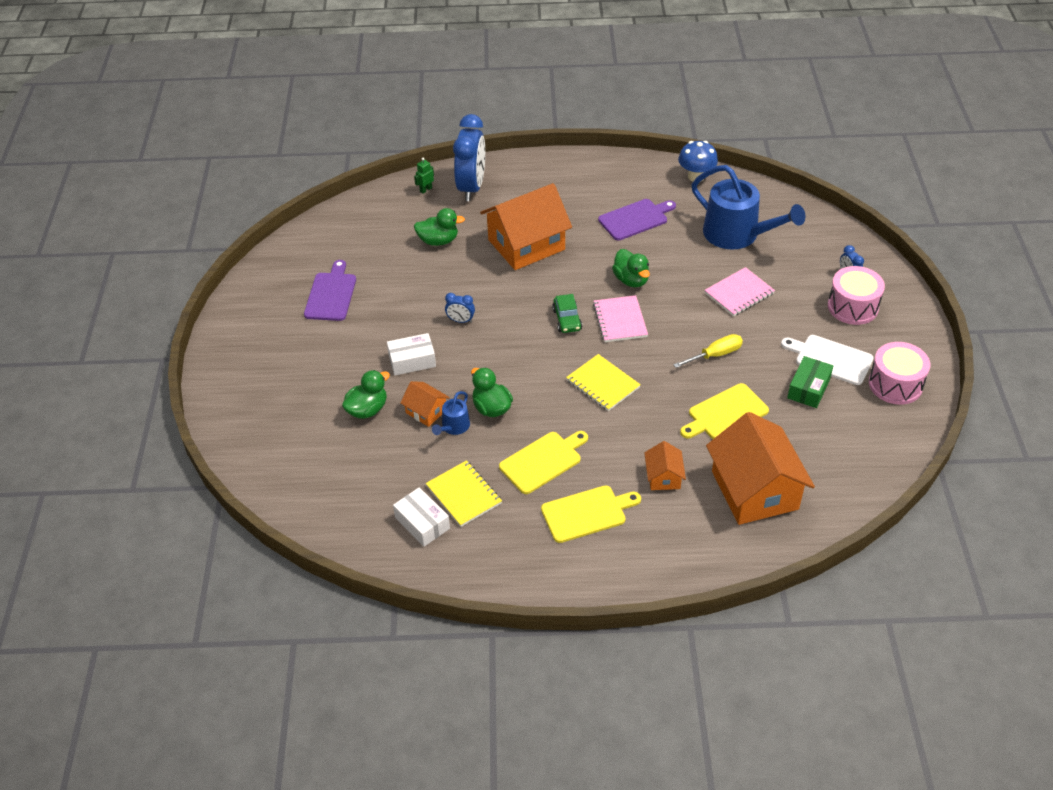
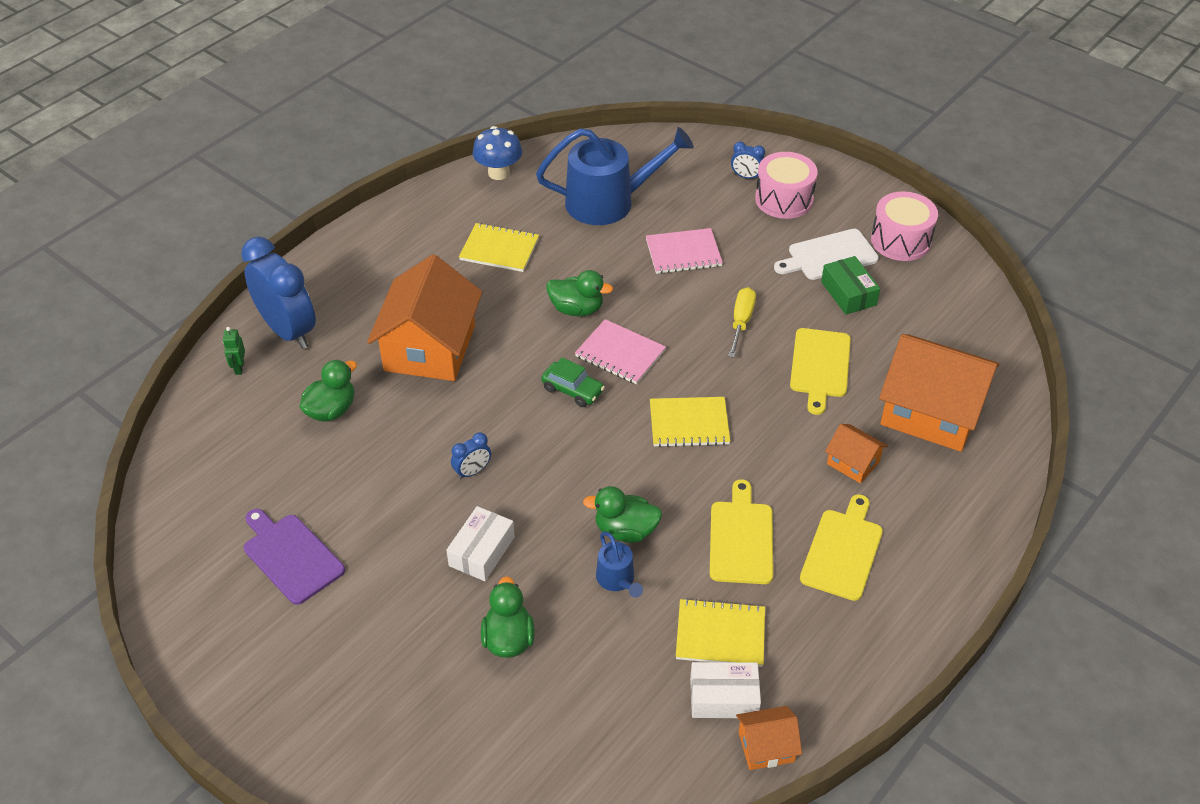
camera: 50 degrees left, 0 degrees up
orange house [400,381,450,427] -> orange house moved to [736,706,802,770]
purple cutting board [598,199,676,241] -> yellow notebook [459,223,539,272]
pink notebook [705,267,775,316] -> pink notebook turned 75 degrees clockwise [646,228,723,274]

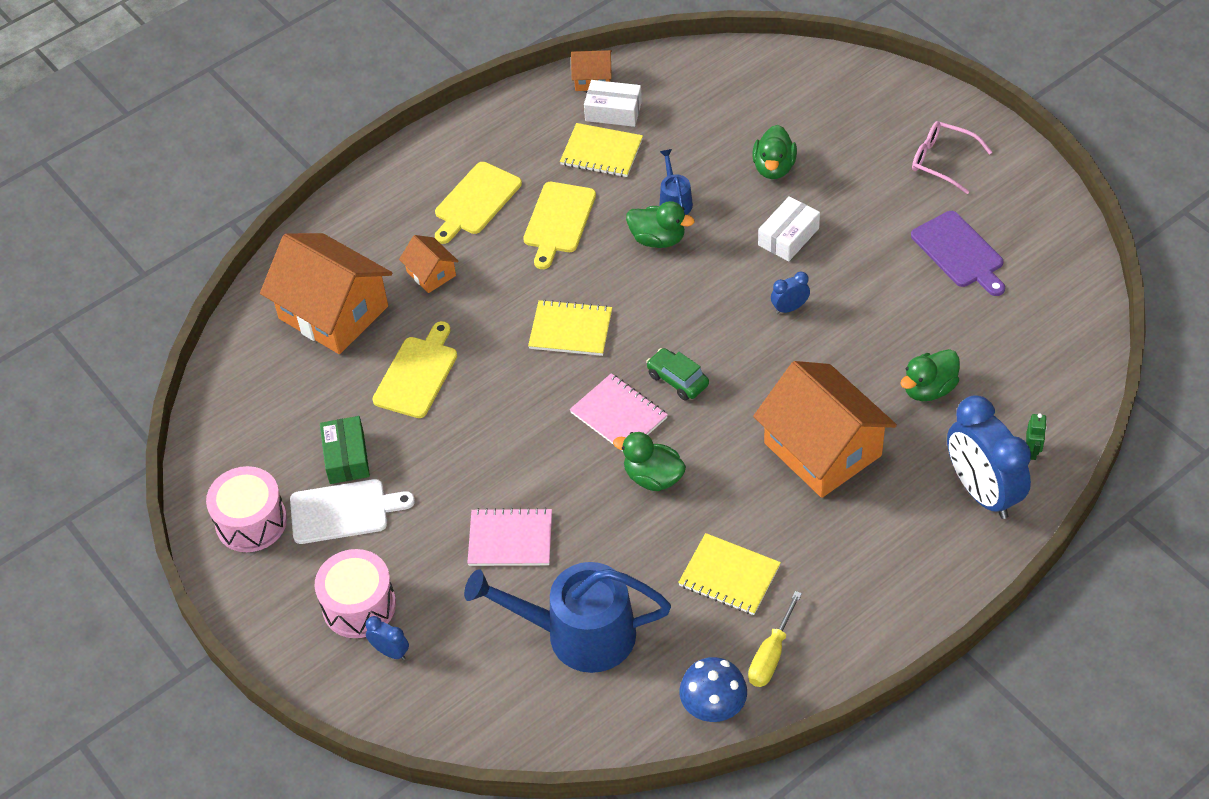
camera: 165 degrees left, 5 degrees up
orange house [367,254,482,381] -> orange house turned 60 degrees counterclockwise [753,361,897,498]
yellow screwdriver [728,287,756,357] -> yellow screwdriver moved to [748,591,802,687]
none -> pink glasses [912,121,992,194]

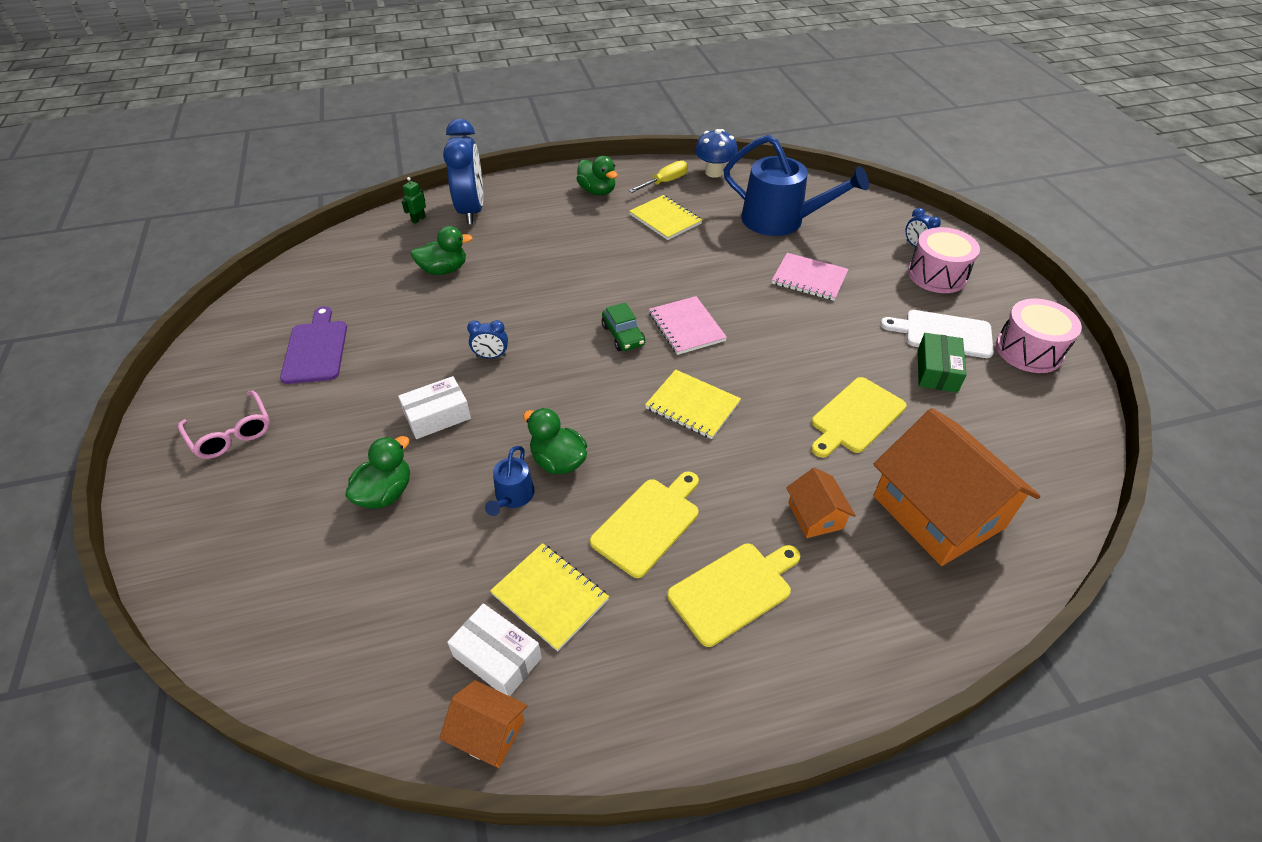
camera: 160 degrees left, 5 degrees down
green duck [613,432,686,491] -> green duck moved to [576,156,618,195]
orange house [753,361,897,498] -> none

